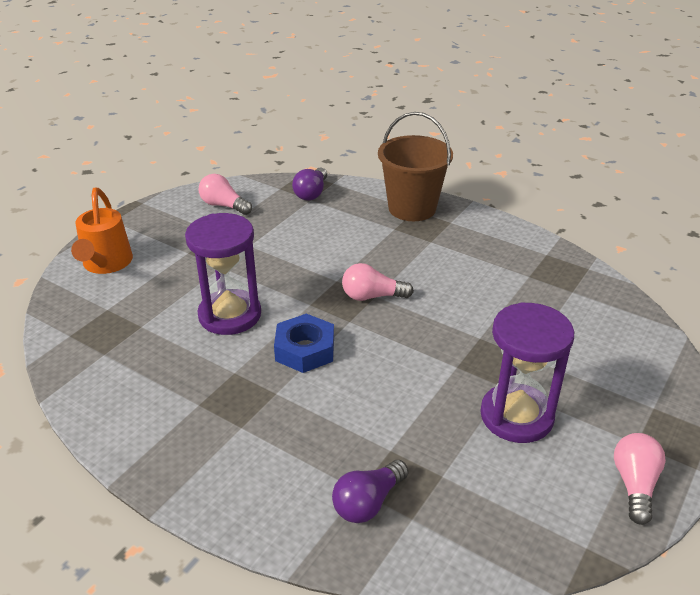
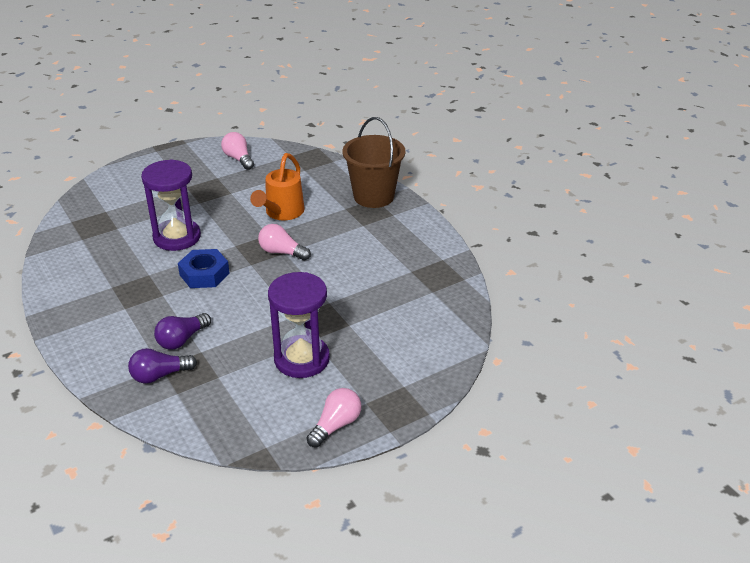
camera: 25 degrees right, 0 degrees up
orange watering can [71,188,133,274] -> orange watering can moved to [250,153,305,220]
purple light bulb [292,168,327,200] -> purple light bulb moved to [154,313,211,350]

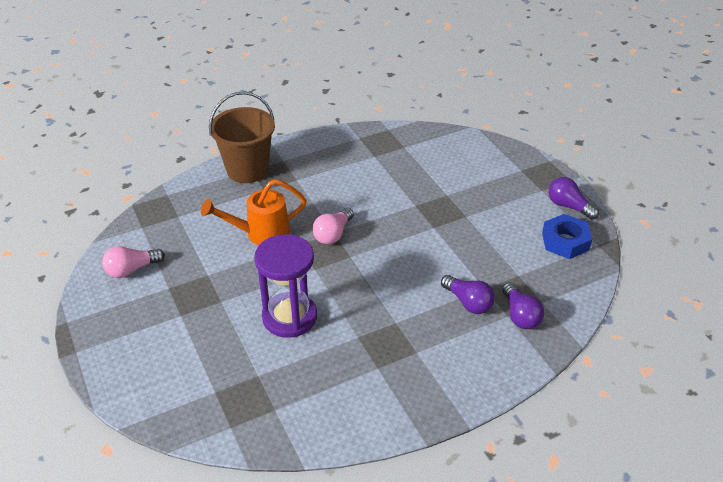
camera: 85 degrees left, 5 degrees up
blue nut [178,249,229,288] -> blue nut moved to [542,214,592,259]
orange watering can [250,153,305,220] -> orange watering can turned 135 degrees clockwise [201,179,307,245]
purple hourglass [268,272,330,378] -> none
pink light bulb [307,388,361,448] -> purple light bulb [549,177,599,220]

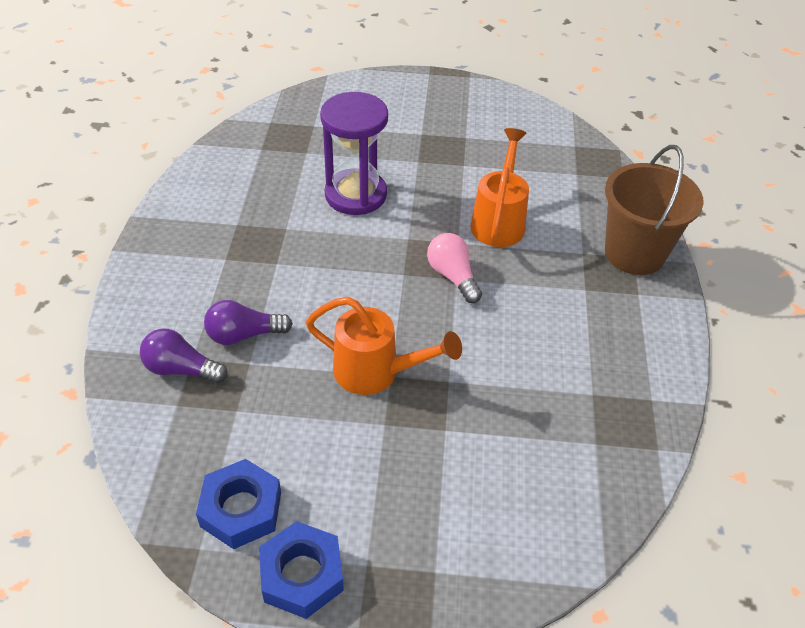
camera: 120 degrees right, 5 degrees up
pink light bulb [102,246,165,278] -> none
purple light bulb [549,177,599,220] -> blue nut [259,521,344,619]
none -> orange watering can [306,297,462,395]

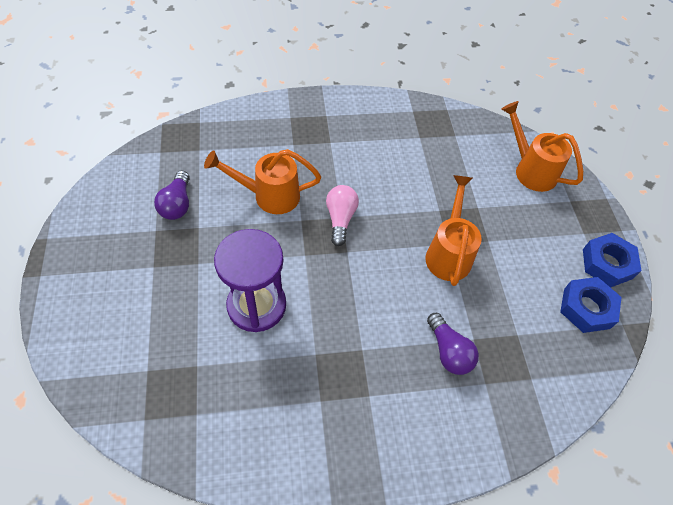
camera: 105 degrees left, 10 degrees up
purple light bulb [140,328,228,383] -> purple light bulb moved to [154,171,190,220]
pink light bulb [427,233,482,303] -> pink light bulb turned 135 degrees clockwise [326,185,359,246]
brown bucket [605,145,703,275] -> none
none -> orange watering can [501,101,583,192]

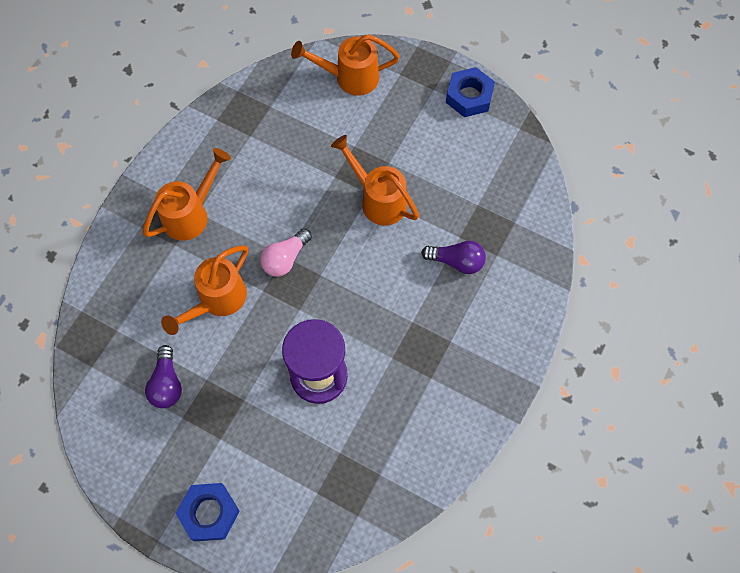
camera: 50 degrees left, 10 degrees up
purple light bulb [154,171,190,220] -> purple light bulb turned 45 degrees clockwise [145,345,182,408]
pink light bulb [326,185,359,246] -> pink light bulb turned 90 degrees counterclockwise [260,228,312,277]
blue nut [560,277,621,333] -> blue nut moved to [176,483,240,542]
none -> orange watering can [143,148,231,241]

